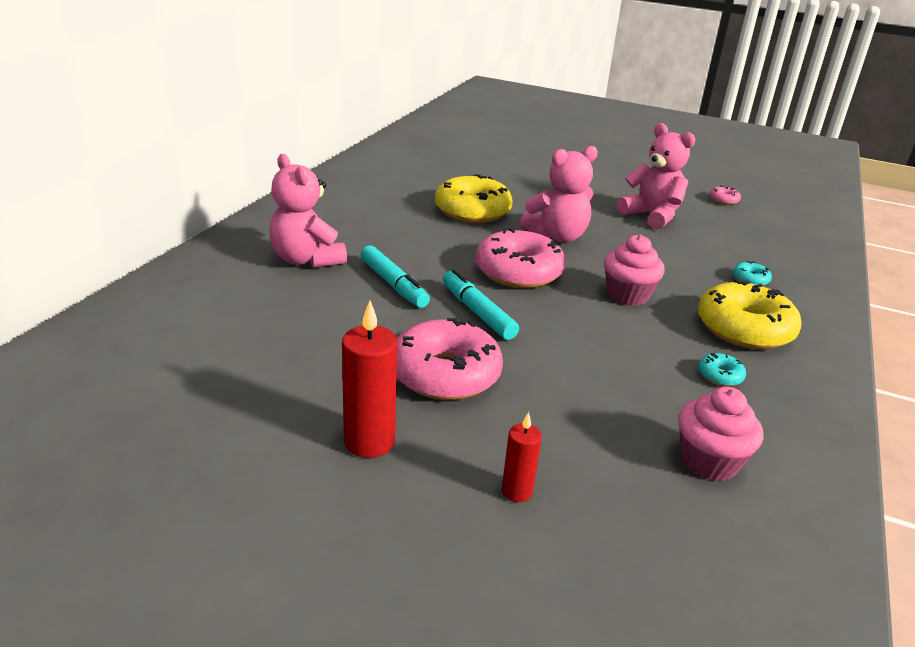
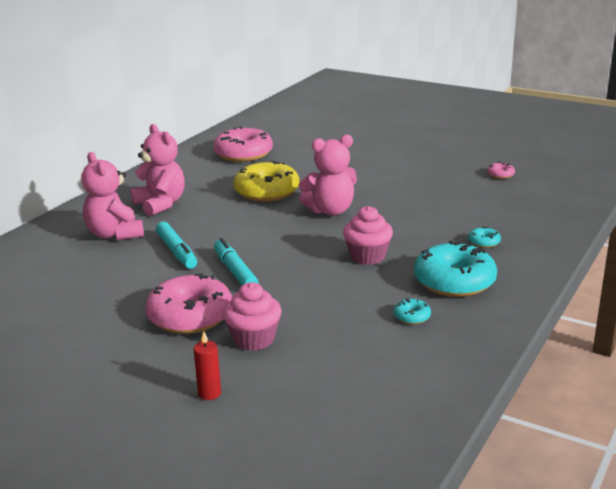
camera: 10 degrees right, 5 degrees down
red candle [342,301,398,458] -> none
pink donut [475,228,565,288] -> pink donut moved to [213,126,273,162]
pink teddy bear [617,123,696,229] -> pink teddy bear moved to [131,124,185,216]
pink cupcake [678,386,763,481] -> pink cupcake moved to [223,282,282,351]
yellow donut [698,279,802,350] -> turquoise donut [414,241,497,297]

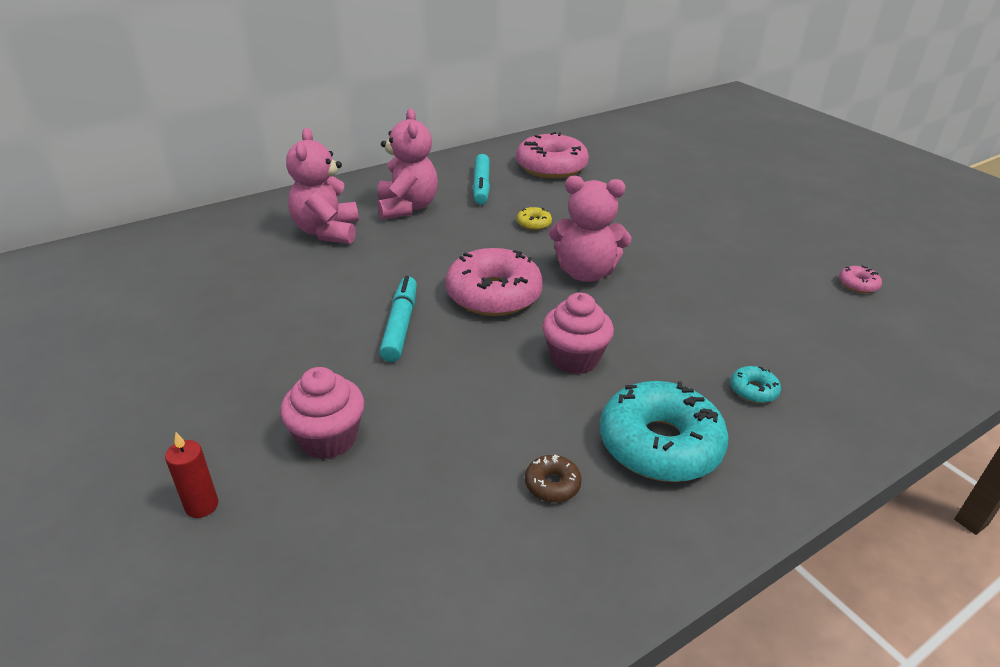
camera: 25 degrees right, 10 degrees up
pink donut [146,273,232,334] -> pink donut moved to [445,248,543,316]
turquoise marker [156,221,197,269] -> turquoise marker moved to [473,154,490,205]
yellow donut [233,161,299,202] -> yellow donut [517,207,552,230], size x0.43
turquoise donut [394,298,431,324] -> brown donut [525,455,582,502]

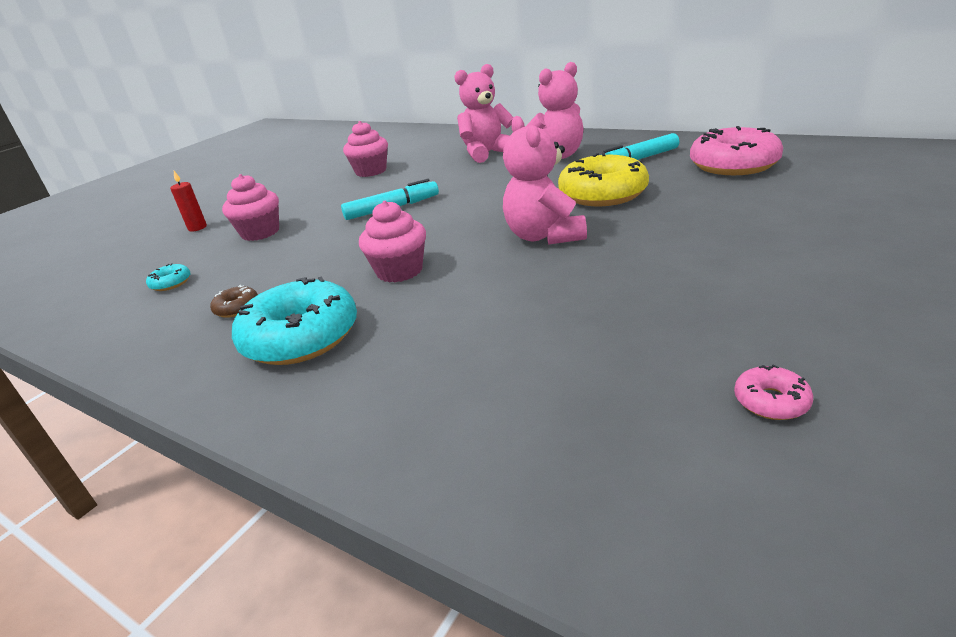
camera: 70 degrees right, 5 degrees down
pink donut [445,248,543,316] -> none
yellow donut [517,207,552,230] -> yellow donut [558,152,649,206], size x2.34
turquoise donut [730,366,781,403] -> turquoise donut moved to [146,263,191,291]
none -> pink cupcake [343,121,388,177]

